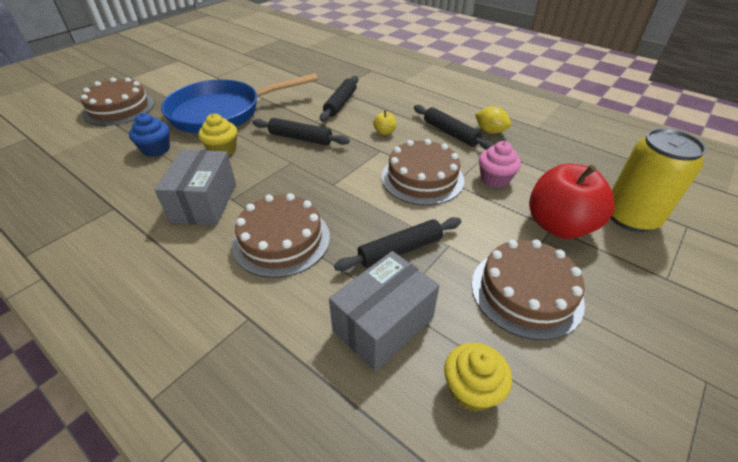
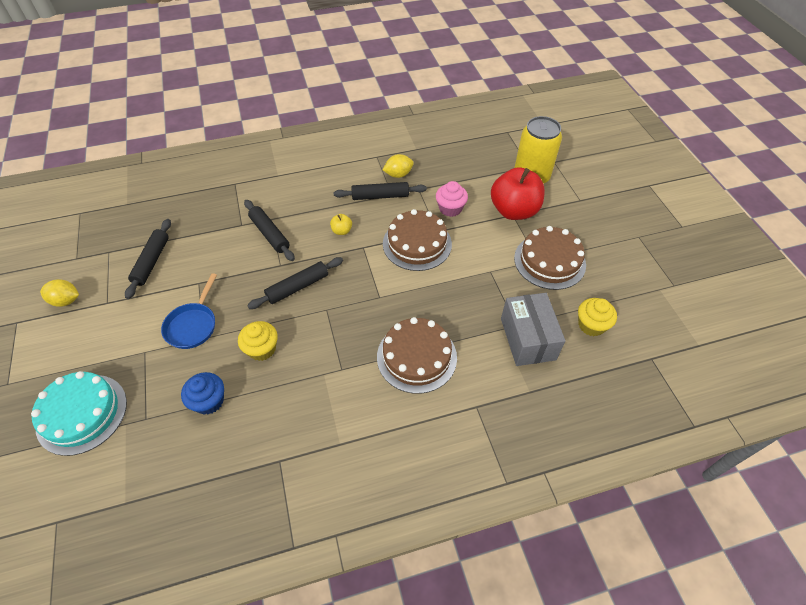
camera: 55 degrees left, 10 degrees up
brown cake [81,77,154,126] -> turquoise cake [31,371,127,456]
grey box [155,150,236,225] -> none
blue pan [161,73,318,134] -> blue pan [161,273,217,349], size x0.50
black rolling pin [334,217,461,271] -> black rolling pin moved to [125,219,171,299]
none -> yellow lemon [40,279,79,307]

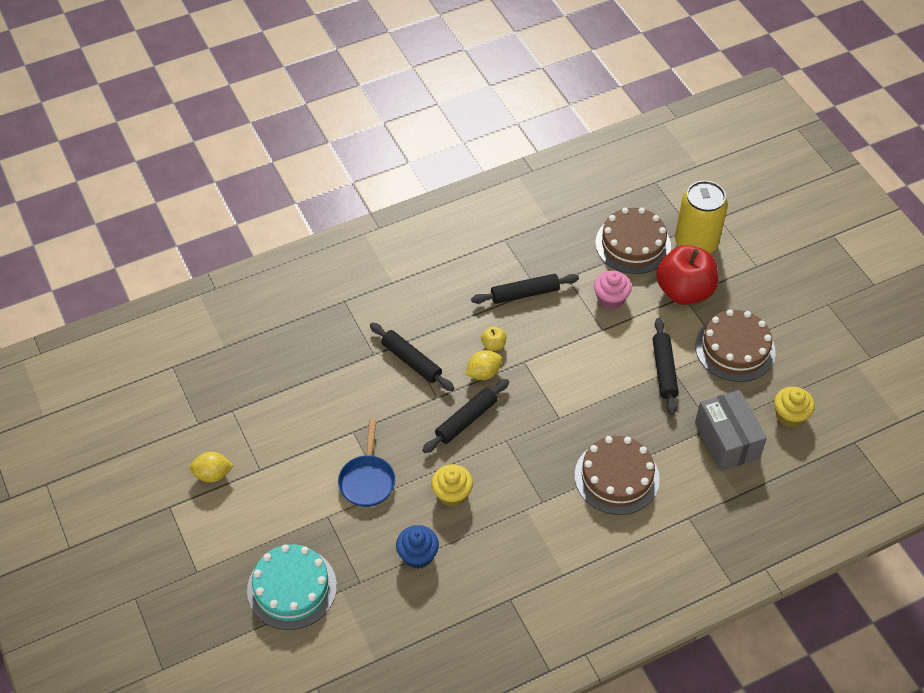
camera: 10 degrees left, 0 degrees up
black rolling pin [125,219,171,299] -> black rolling pin moved to [653,318,679,415]
yellow lemon [383,154,414,178] -> yellow lemon moved to [465,350,502,380]
brown cake [383,209,452,271] -> brown cake moved to [595,208,671,274]

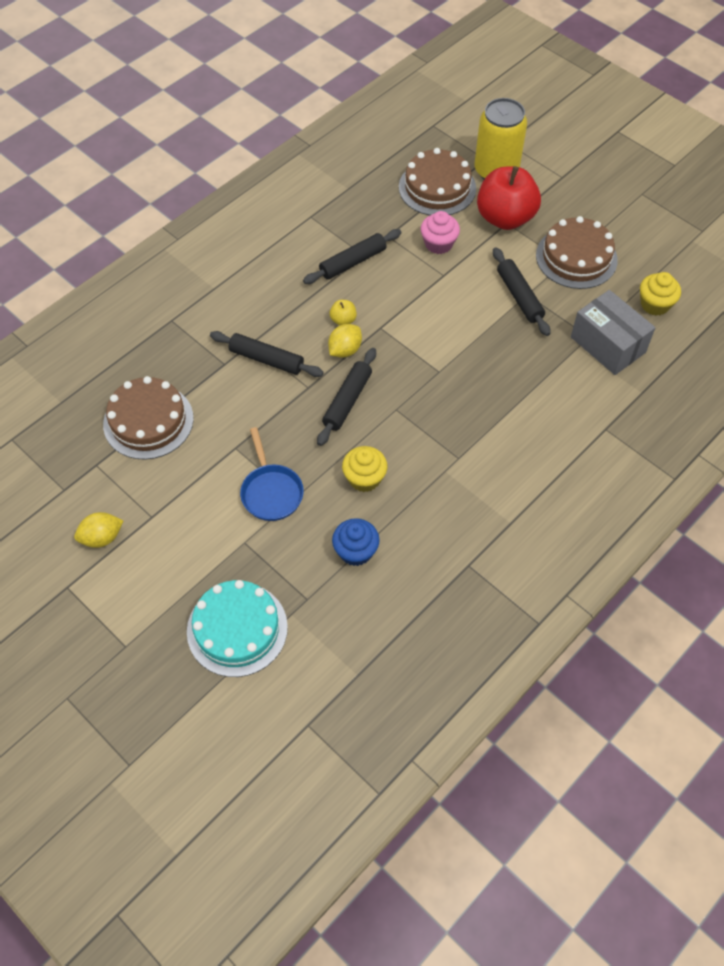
camera: 20 degrees left, 5 degrees up
brown cake [575,436,660,515] -> brown cake moved to [103,376,194,460]

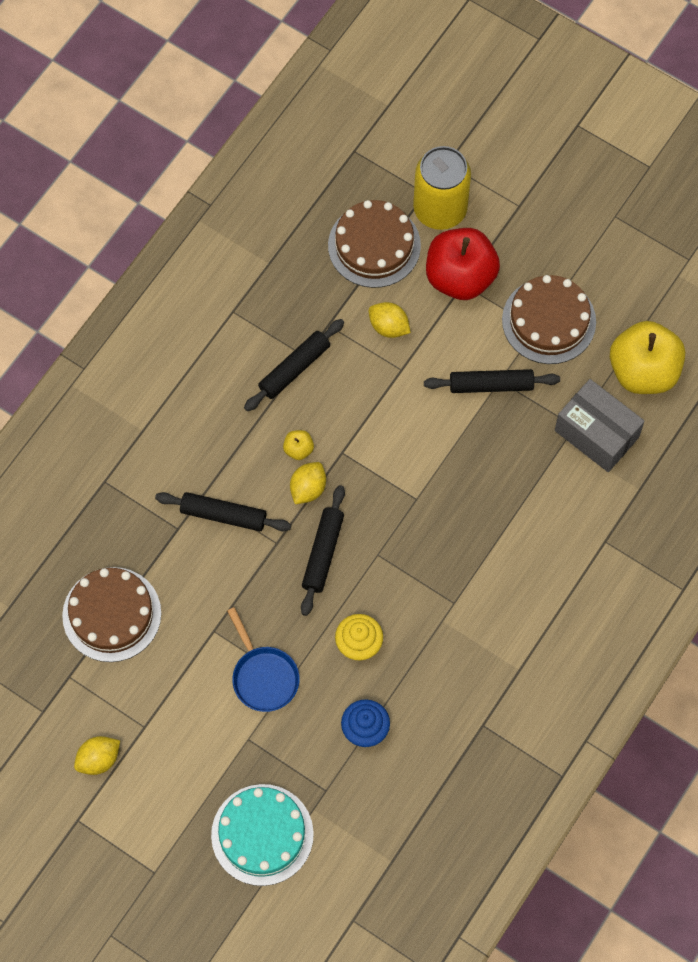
camera: 10 degrees left, 10 degrees up
pink cupcake [421,211,460,254] -> yellow lemon [369,302,411,338]
black rolling pin [493,247,551,336] -> black rolling pin turned 60 degrees counterclockwise [424,369,560,393]
yellow cupcake [640,272,681,316] -> yellow apple [610,321,685,394]

